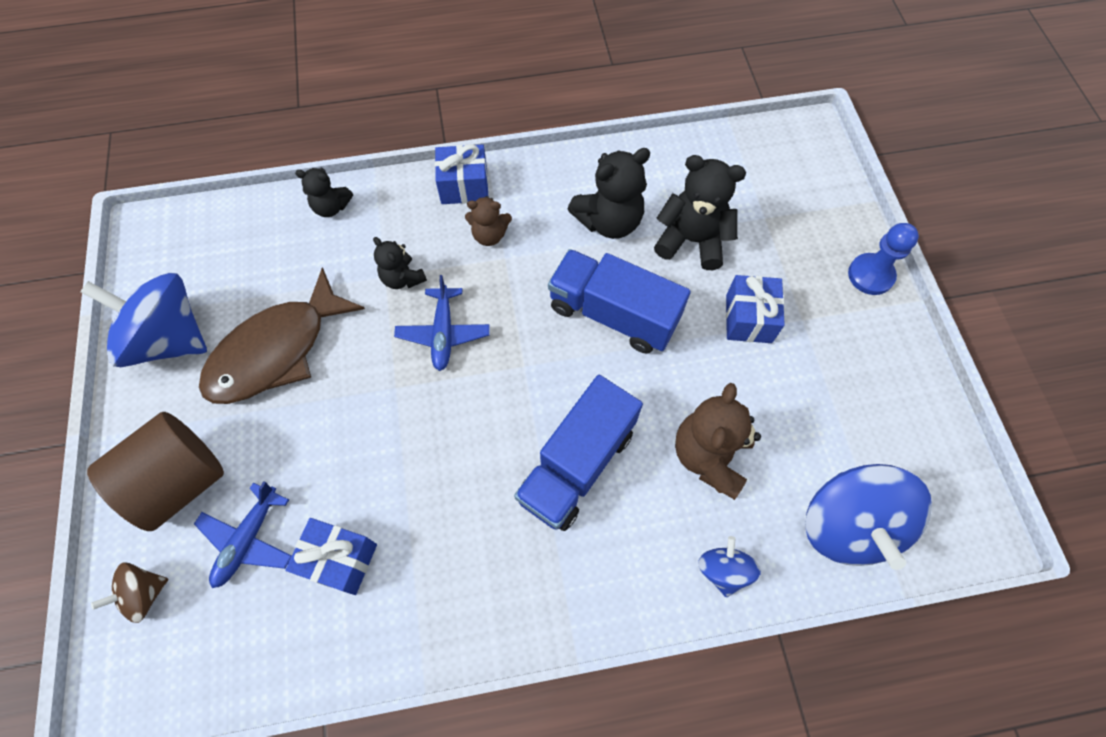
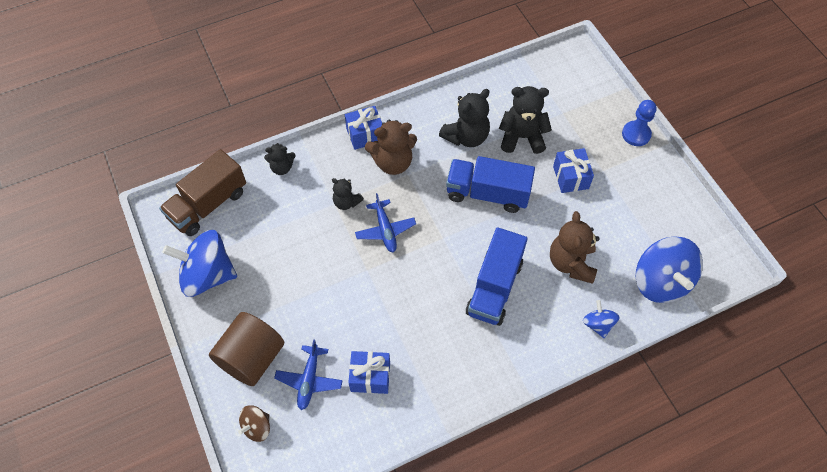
camera: 15 degrees left, 5 degrees down
brown fish [199,268,365,404] -> none
brown teddy bear [465,196,512,246] -> brown teddy bear [365,120,417,175], size x1.70
none -> brown truck [159,149,246,236]

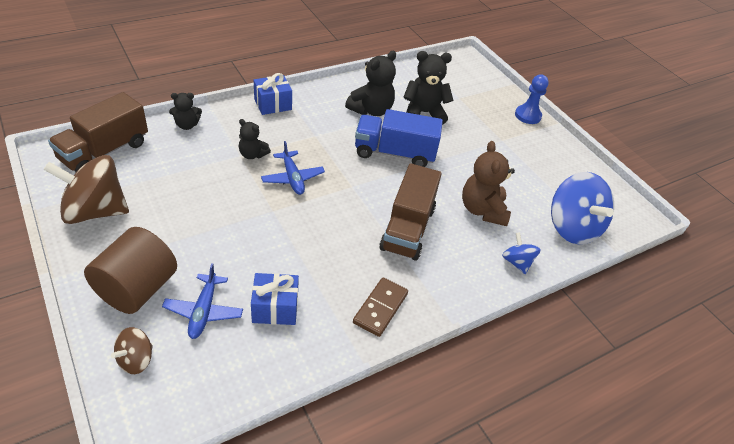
camera: 10 degrees left, 15 degrees down
blue spinning top [163,230,237,297] -> brown spinning top [44,155,129,224]
brown teddy bear [365,120,417,175] -> none
blue truck [466,227,528,326] -> brown truck [379,163,442,261]
blue gift [553,148,594,193] -> none
none -> brown domino [353,277,408,337]

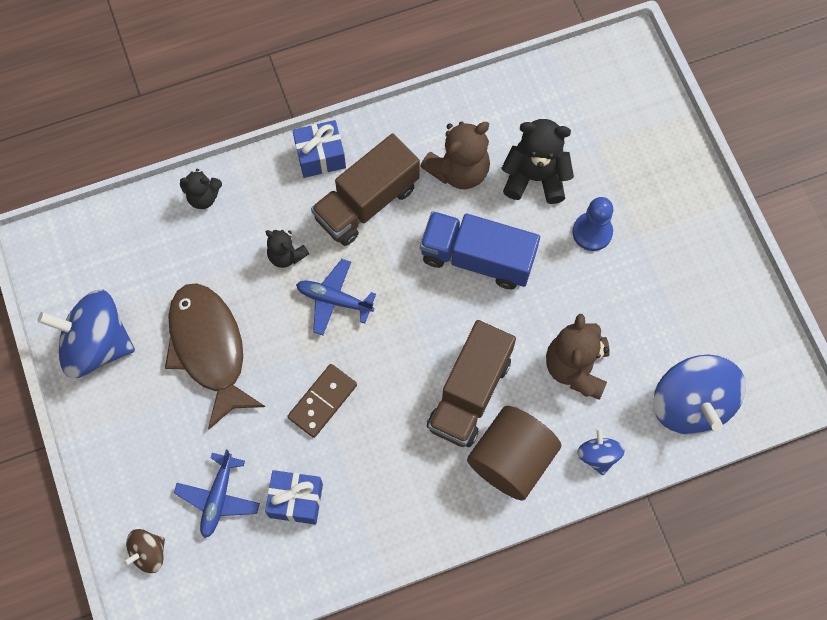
camera: 15 degrees right, 25 degrees up
brown spinning top [44,155,129,224] -> blue spinning top [38,290,135,378]
brown truck [48,92,148,172] -> brown truck moved to [311,133,420,246]
brown cylinder [84,227,177,314] -> brown cylinder moved to [467,406,561,501]
blue plane [261,141,325,195] -> blue plane turned 120 degrees clockwise [296,259,376,335]
black teddy bear [345,51,396,116] -> brown teddy bear [420,122,490,189]
brown domino [353,277,408,337] -> brown domino moved to [288,364,357,438]
blue pawn [515,75,549,124] -> blue pawn moved to [572,197,613,251]
none -> brown fish [165,283,265,430]

